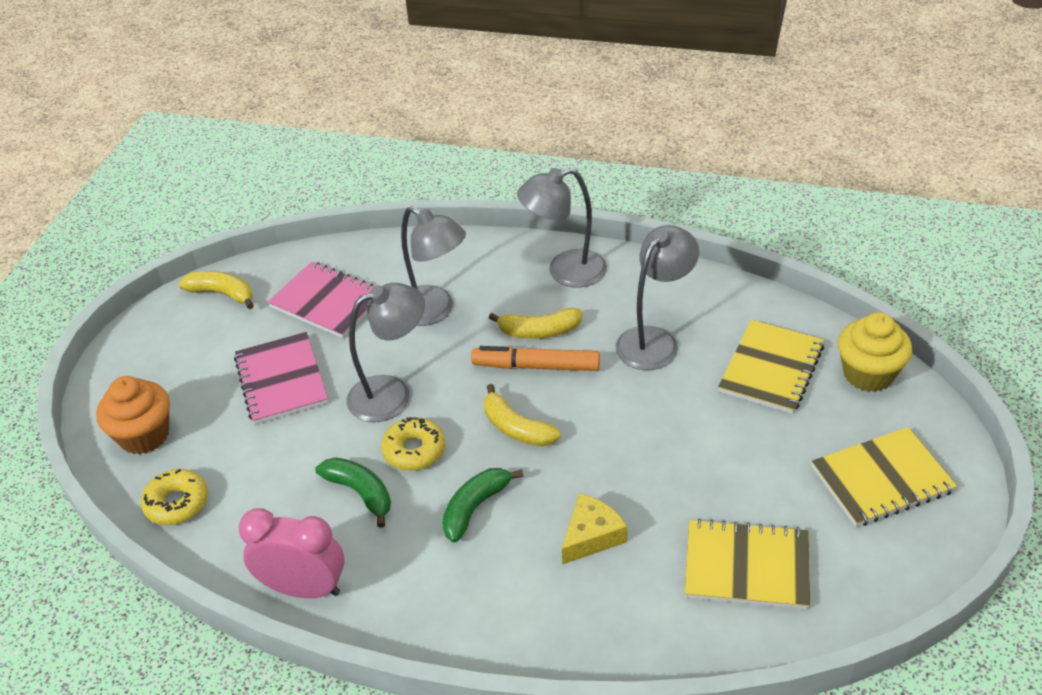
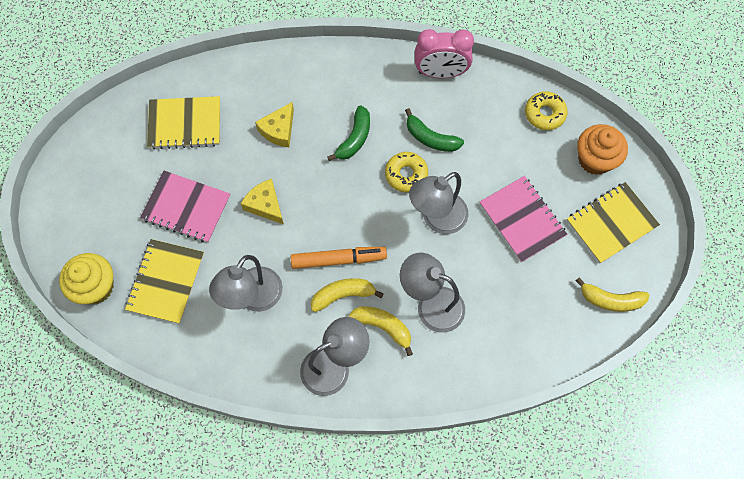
camera: 165 degrees right, 25 degrees up
pink notebook [268,262,374,338] -> pink notebook moved to [140,171,231,243]
yellow banana [484,384,561,447] -> yellow banana moved to [349,306,413,356]
yellow notebook [811,427,957,527] -> yellow notebook moved to [566,182,660,264]
none -> yellow cheese [241,179,284,224]

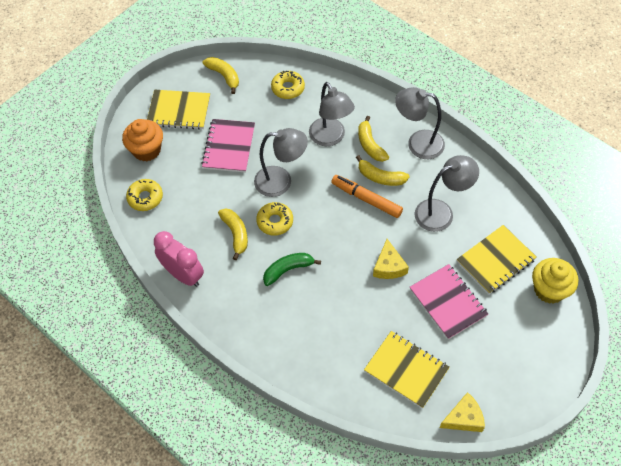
camera: 140 degrees left, 10 degrees down
yellow cheese [255,102,294,147] -> yellow cheese moved to [440,392,485,432]
green banana [405,108,464,152] -> yellow banana [218,208,248,260]
none -> yellow donut [271,71,305,99]

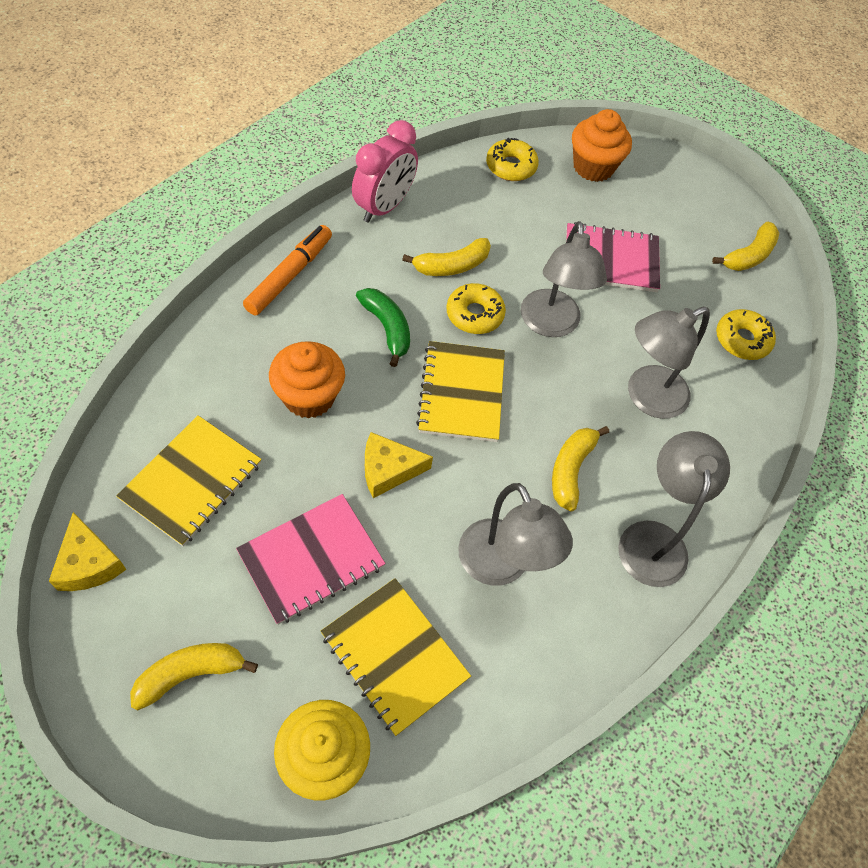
camera: 80 degrees right, 0 degrees up
yellow notebook [147,90,210,129] -> yellow notebook moved to [416,341,505,442]
orange marker [331,175,403,218] -> orange marker moved to [243,225,332,315]
yellow banana [358,116,389,162] -> yellow banana moved to [130,643,258,711]
none -> orange cupcake [269,341,345,419]

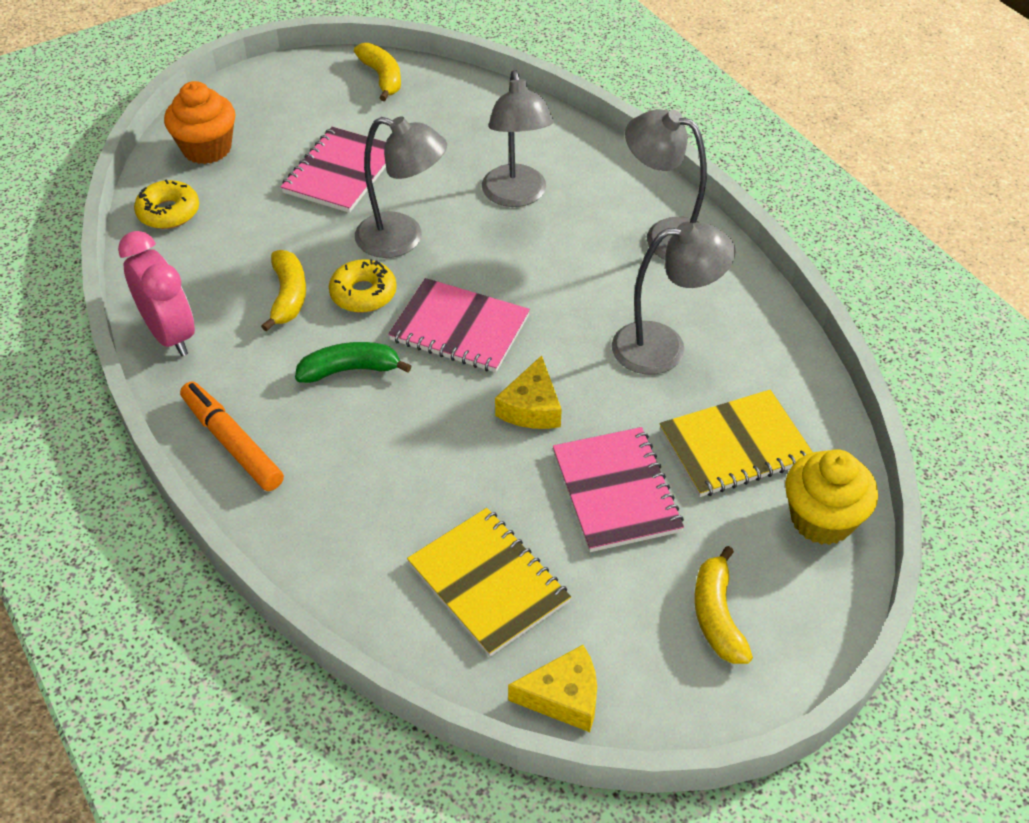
camera: 65 degrees left, 10 degrees down
orange cupcake [269,341,345,419] -> none
yellow notebook [416,341,505,442] -> pink notebook [388,278,530,372]
yellow banana [552,426,609,511] -> none
yellow donut [716,309,776,360] -> none

